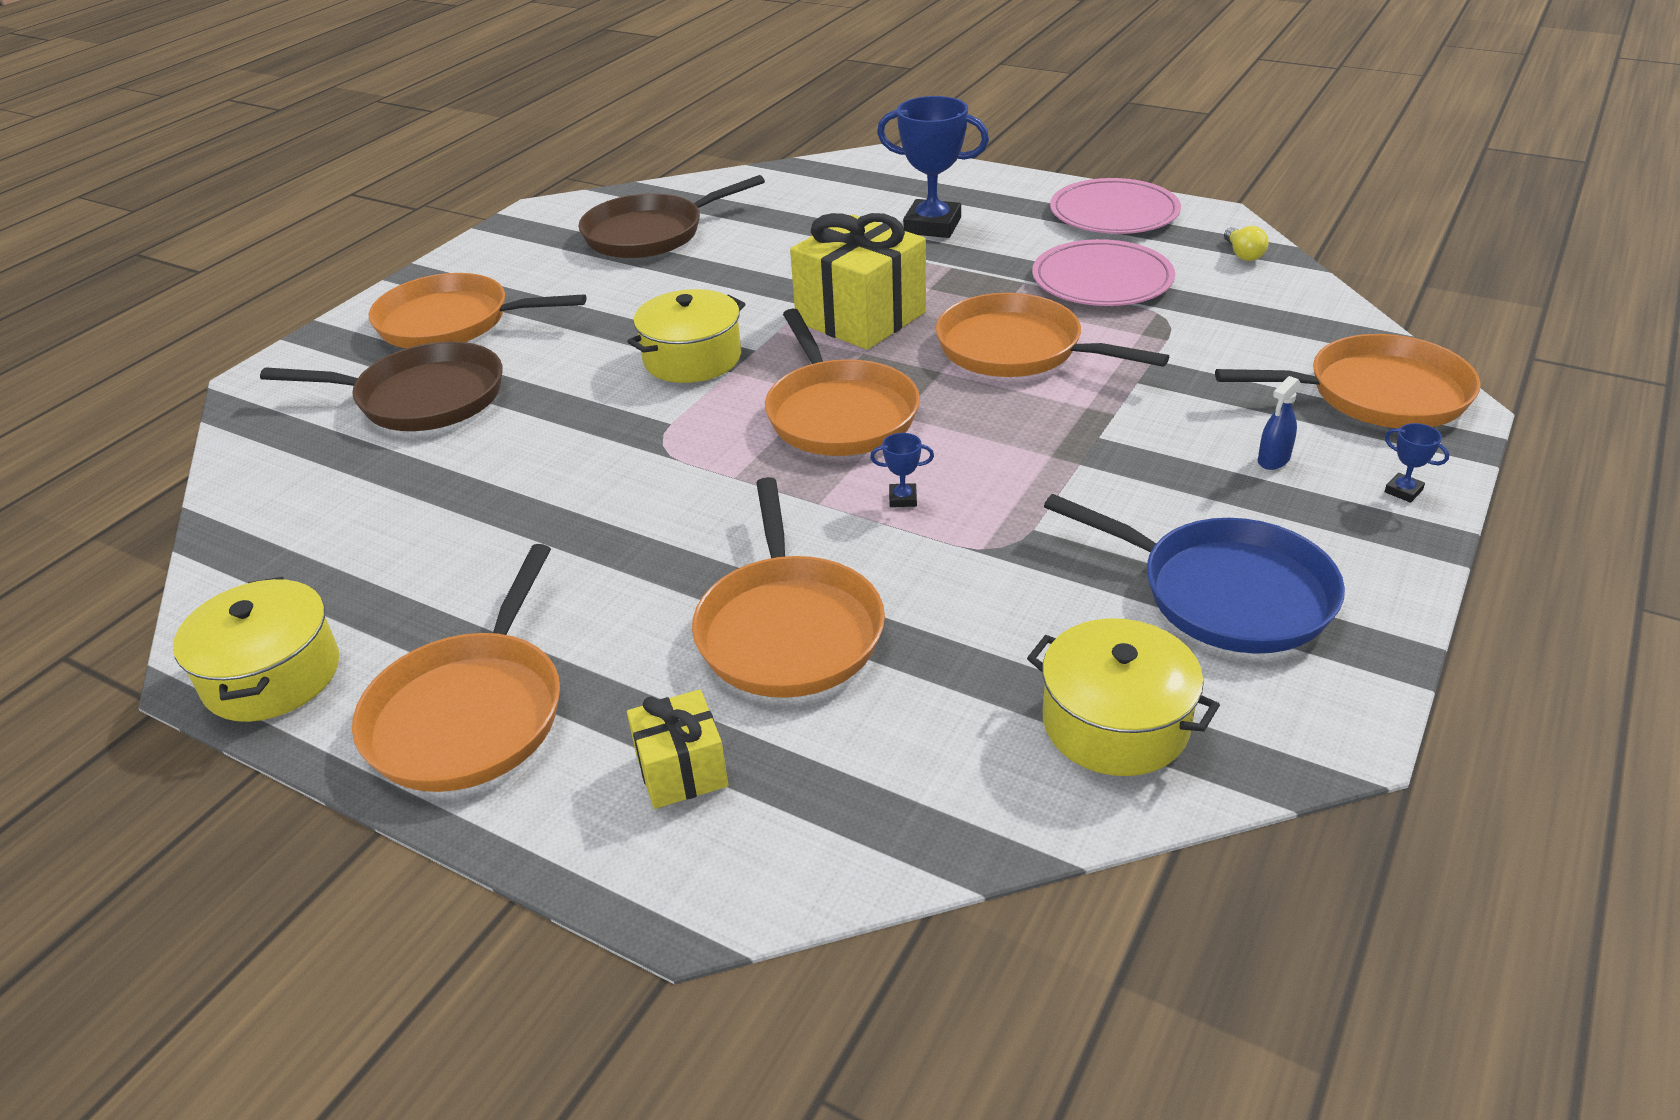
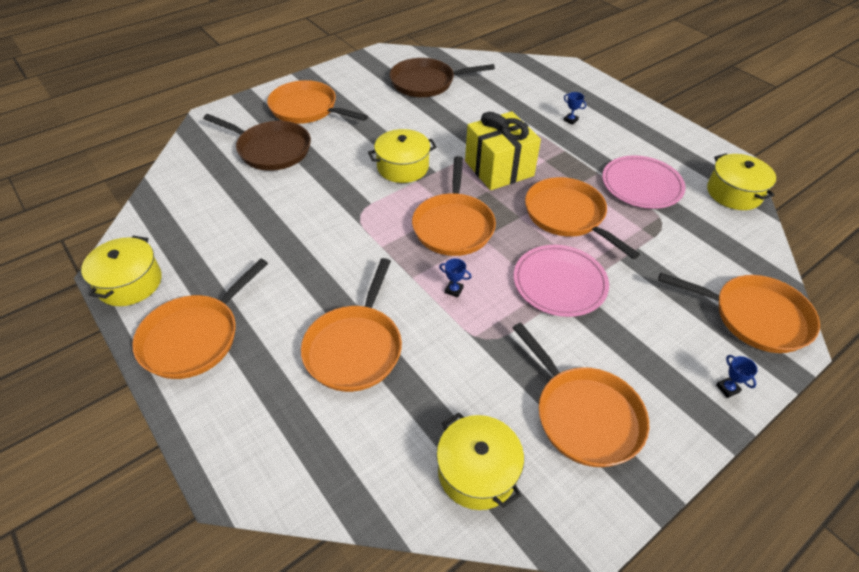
camera: 20 degrees right, 10 degrees up
yellow gift [627,689,728,809] -> none
blue trophy [877,96,989,238] -> blue trophy [563,92,586,125], size x0.41
blue pan [1044,494,1345,654] -> orange pan [513,323,649,467]
pink plate [1050,178,1181,234] -> pink plate moved to [514,245,609,317]
yellow light bulb [1224,226,1269,261] -> yellow pot [707,153,776,210]
blue spray bottle [1258,376,1301,470] -> none

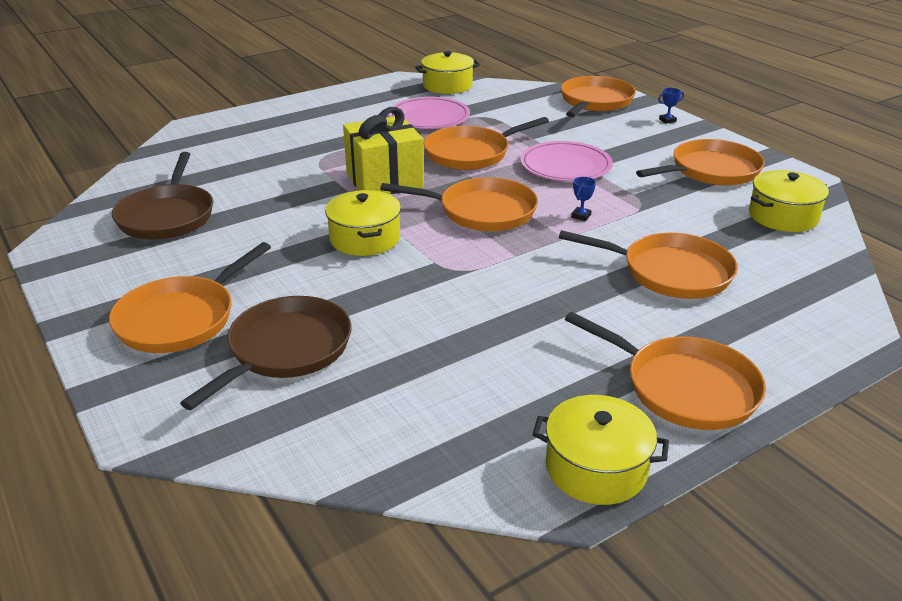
camera: 85 degrees left, 15 degrees down
blue trophy [563,92,586,125] -> none

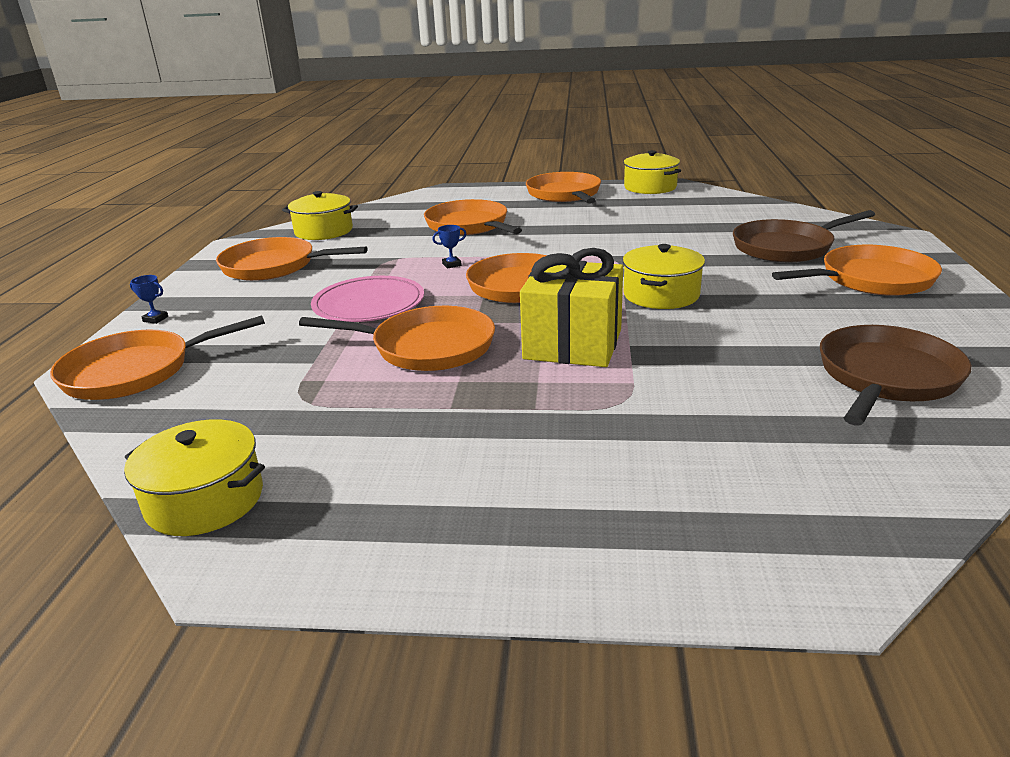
camera: 140 degrees left, 5 degrees down
pink plate [389,97,470,129] -> none

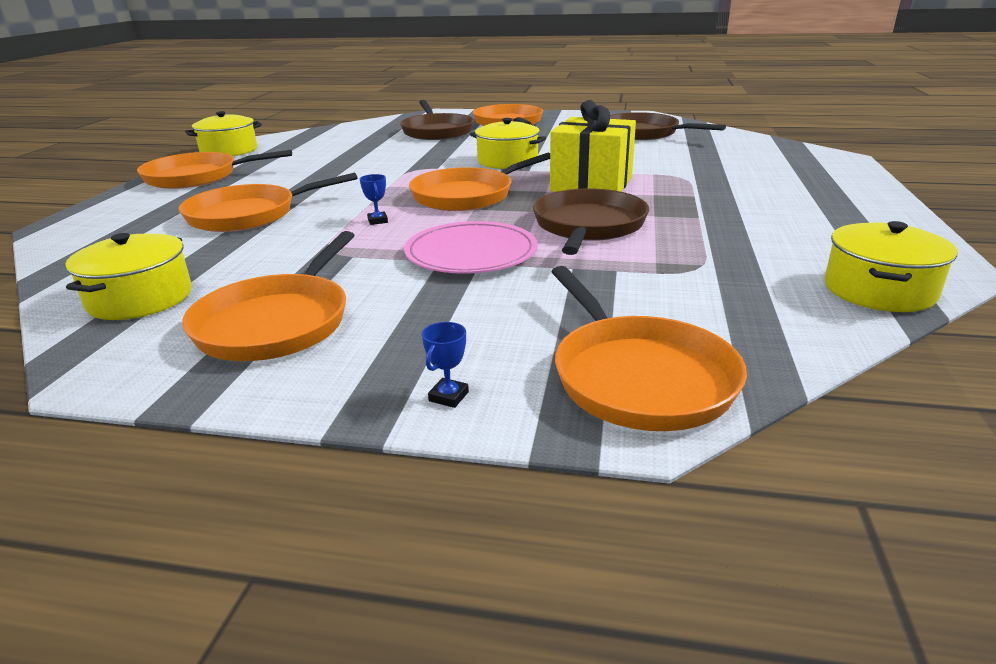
camera: 85 degrees left, 0 degrees up
orange pan [299,306,495,371] -> brown pan [533,188,649,255]

